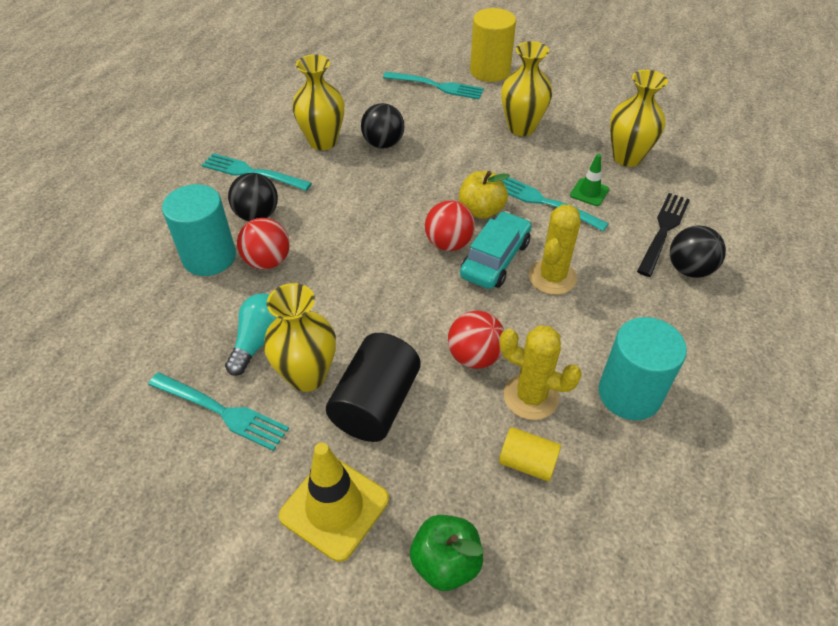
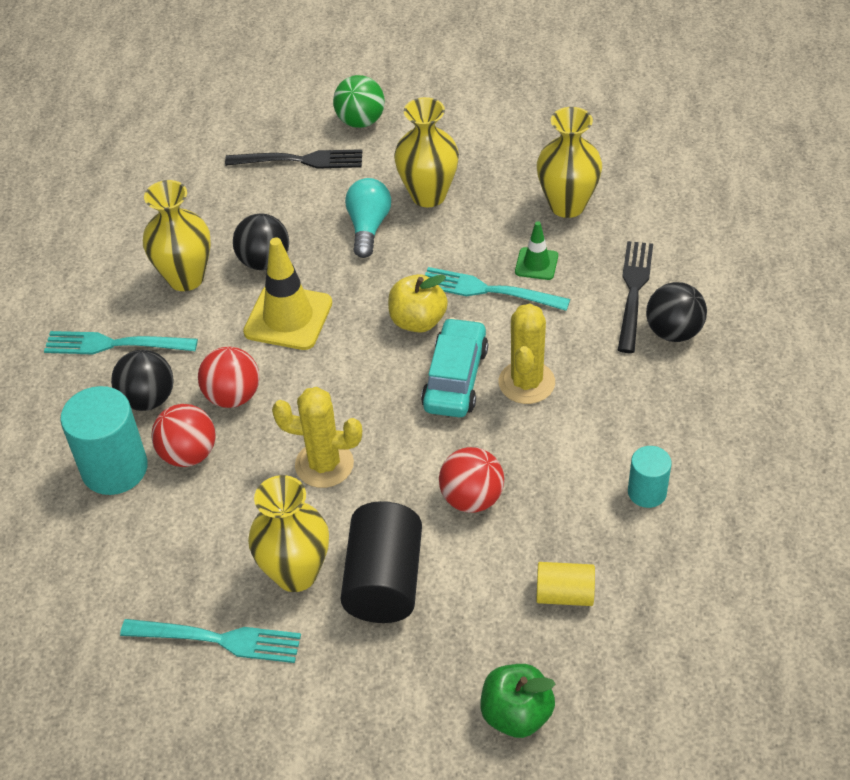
camera: 15 degrees left, 0 degrees up
turquoise light bulb [225,293,277,376] -> turquoise light bulb moved to [345,178,391,258]
yellow traffic cone [279,442,389,562] -> yellow traffic cone moved to [243,238,332,350]
turquoise fork [383,72,484,99] -> black fork [225,149,362,169]
red ball [425,200,475,251] -> red ball moved to [198,347,260,408]
yellow cylinder [470,8,516,82] -> green ball [333,75,385,128]
yellow cactus [500,325,582,420] -> yellow cactus moved to [272,387,362,488]
turquoise cylinder [599,317,687,420] -> turquoise cylinder [628,446,672,508], size x0.56

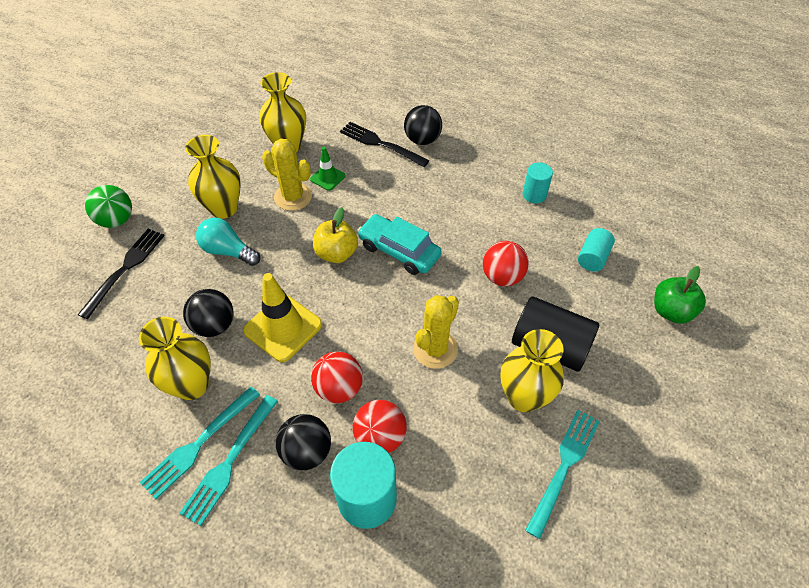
camera: 70 degrees left, 5 degrees up
turquoise fork [425,267,570,311] -> turquoise fork moved to [140,387,260,499]
yellow cactus [499,304,555,404] -> yellow cactus moved to [262,139,312,211]
yellow cylinder [536,562,595,606] -> turquoise cylinder [578,228,615,272]

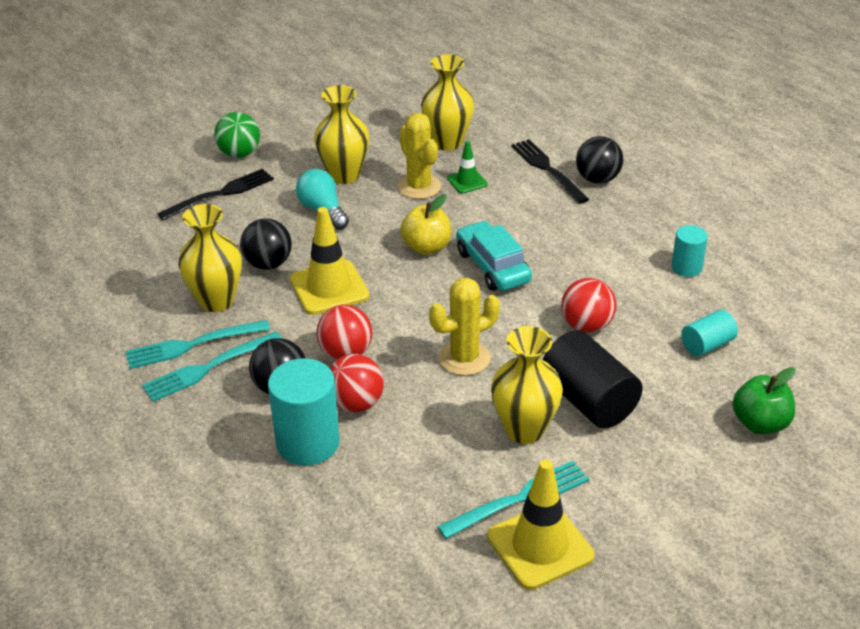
camera: 30 degrees right, 15 degrees down
none -> yellow traffic cone [487,460,594,590]

